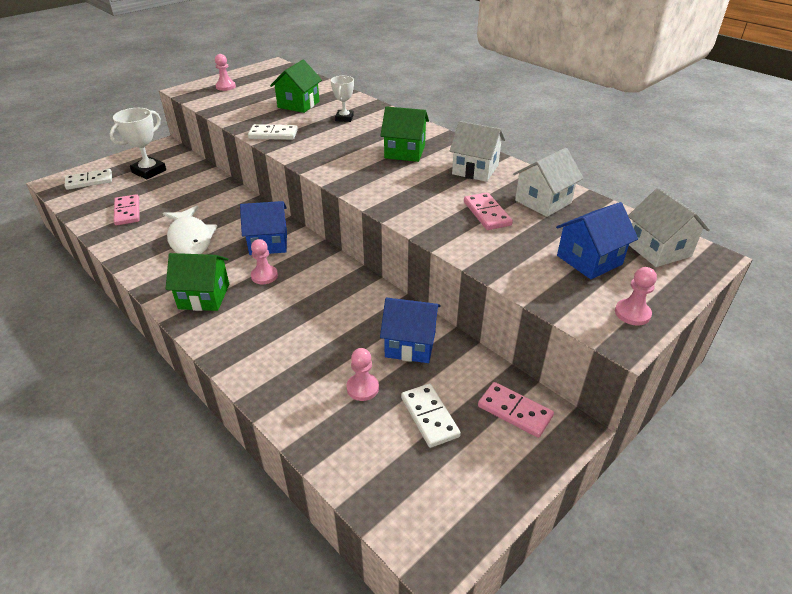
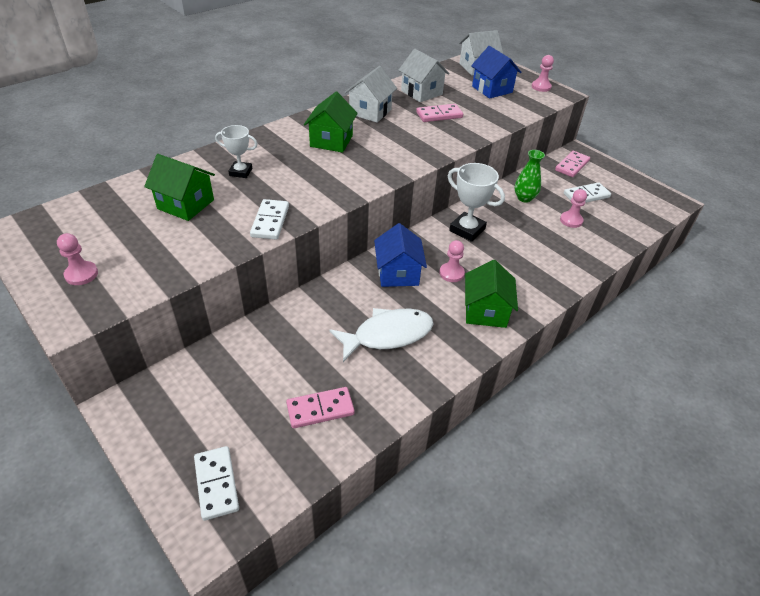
camera: 90 degrees left, 5 degrees up
white trophy [110,108,166,179] -> white trophy moved to [448,163,505,242]
blue house [380,298,441,363] -> green vase [515,150,545,203]

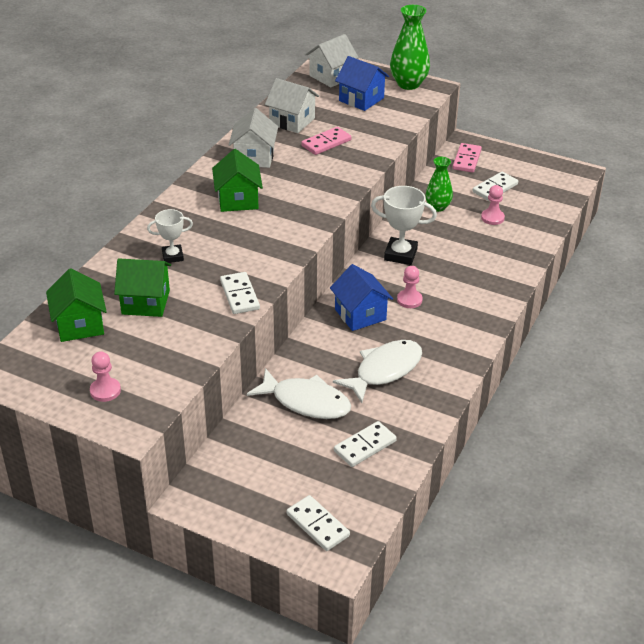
camera: 20 degrees left, 5 degrees down
pink domino [286,387,355,428] -> white domino [334,421,397,467]
green house [465,260,518,328] -> green house moved to [46,268,107,342]
pink pawn [532,55,554,92] -> green vase [390,5,430,90]
none -> white fish [247,368,351,419]

